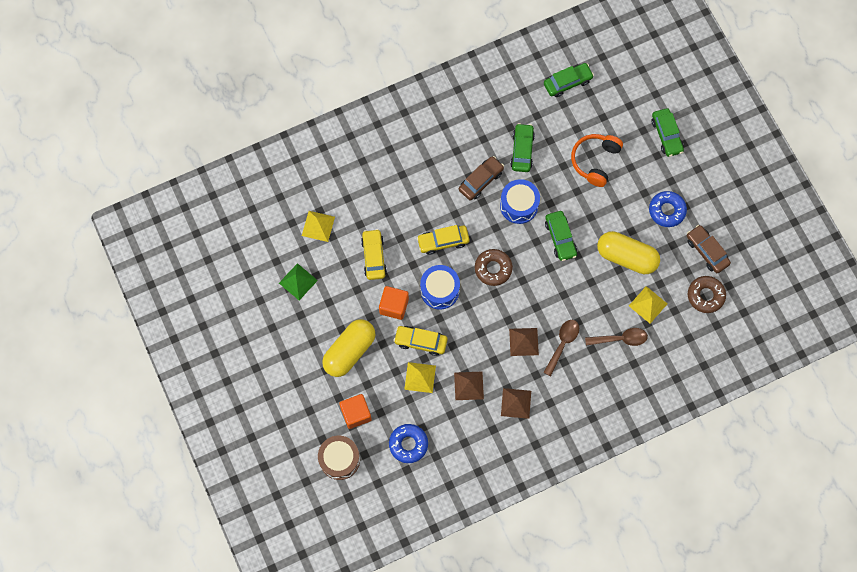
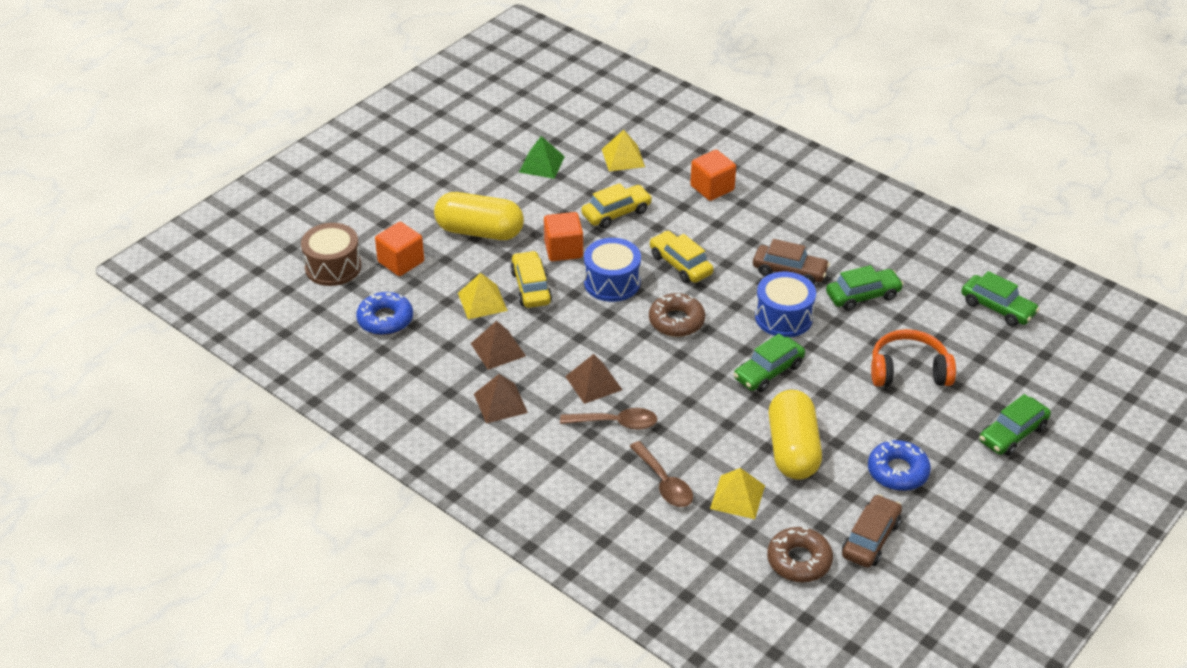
camera: 65 degrees right, 30 degrees down
none -> orange cube [690,150,736,201]

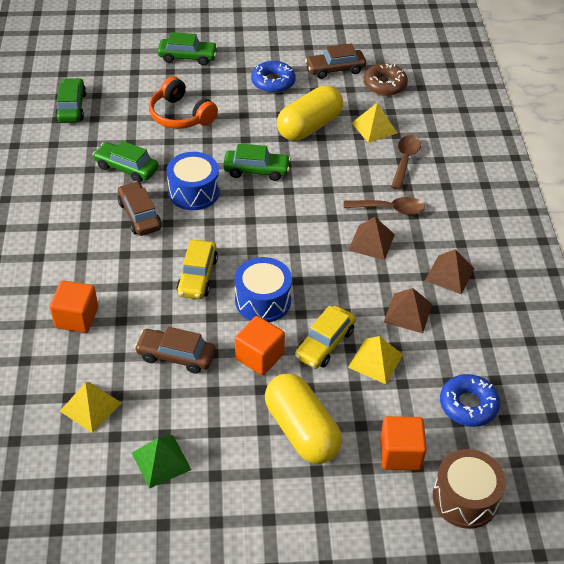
camera: 135 degrees left, 5 degrees up
brown spoon [560,408,658,430] -> brown spoon turned 135 degrees clockwise [344,197,425,215]
yellow car [582,183,652,228] -> brown car [134,327,216,374]
brown donut [649,293,705,337] -> none

